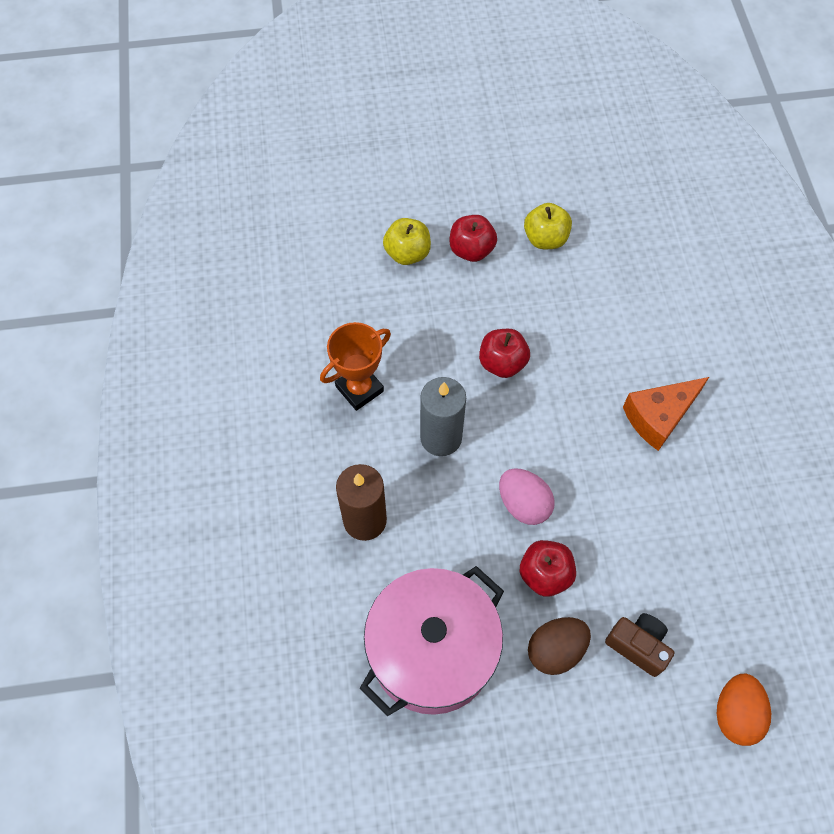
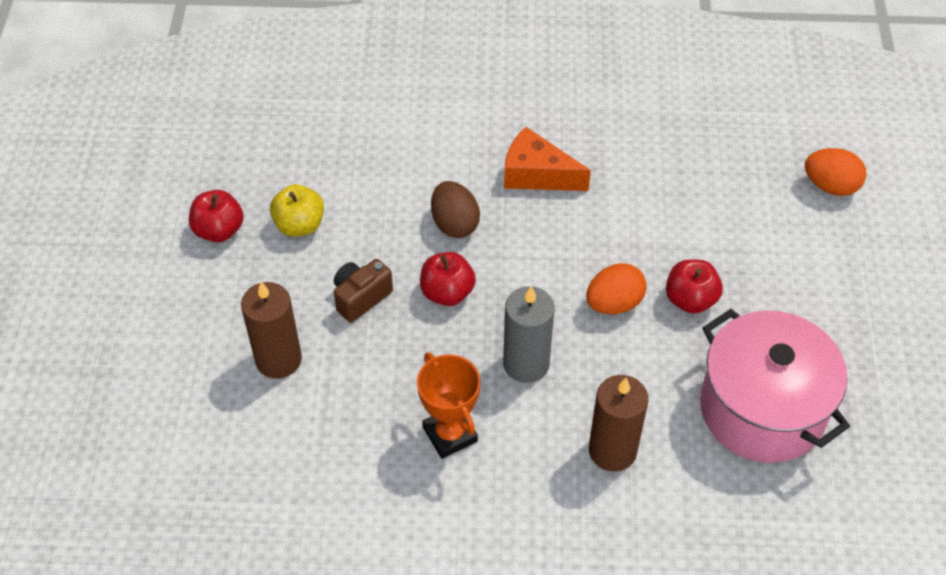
camera: 80 degrees left, 10 degrees down
yellow apple [383,218,431,265] -> brown candle [241,282,302,379]
red apple [450,215,497,262] -> red apple moved to [189,190,244,242]
pink egg [499,468,555,525] -> orange egg [586,263,647,314]
brown egg [528,617,591,675] -> brown egg moved to [431,181,480,238]
brown camera [605,613,674,677] -> brown camera moved to [334,259,393,323]
orange cheese [623,377,709,451] -> orange cheese turned 135 degrees clockwise [504,127,591,191]

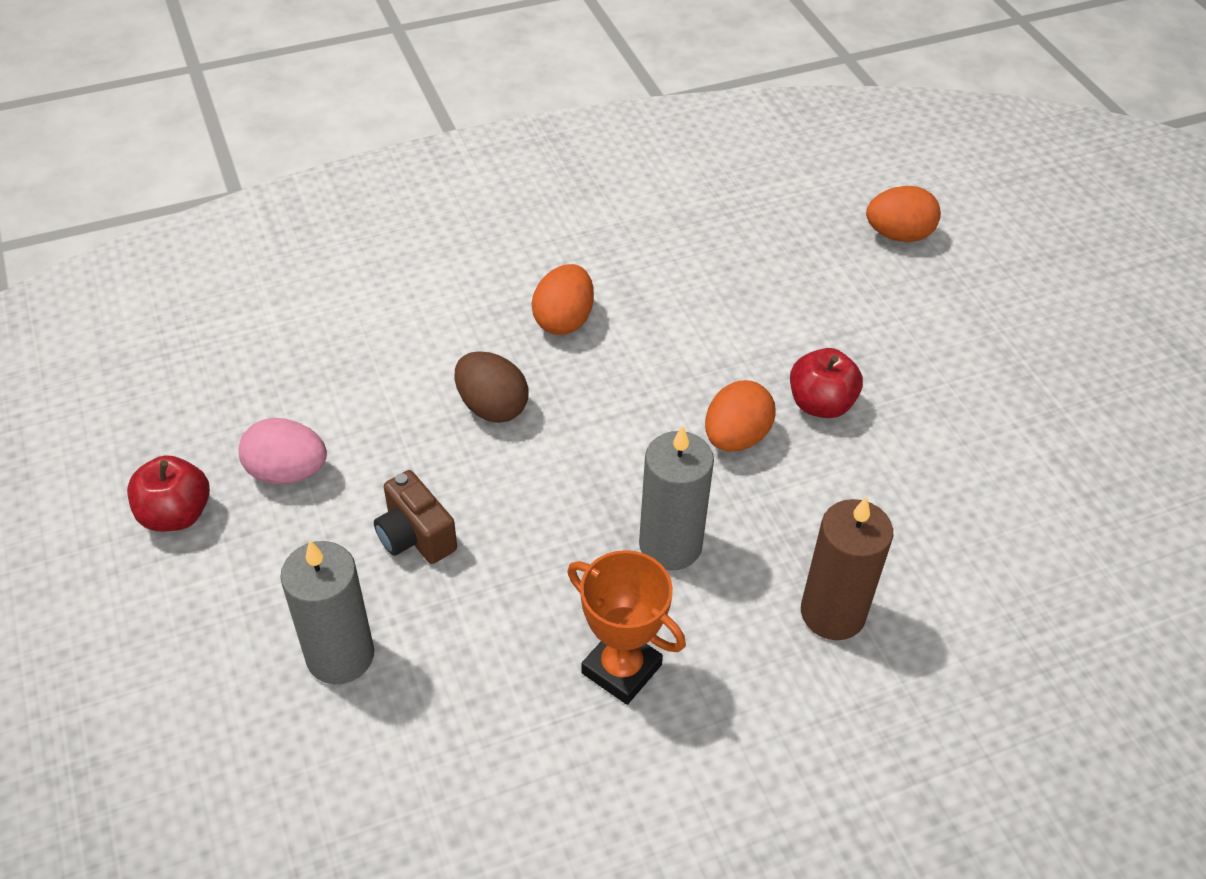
camera: 25 degrees left, 5 degrees down
brown candle [241,282,302,379] -> grey candle [280,541,374,684]
yellow apple [270,184,324,236] -> pink egg [239,418,327,485]
brown camera [334,259,393,323] -> brown camera turned 60 degrees counterclockwise [374,470,457,564]
red apple [420,252,476,306] -> none
orange cheese [504,127,591,191] -> orange egg [532,264,594,335]
pink pot [700,309,850,463] -> none

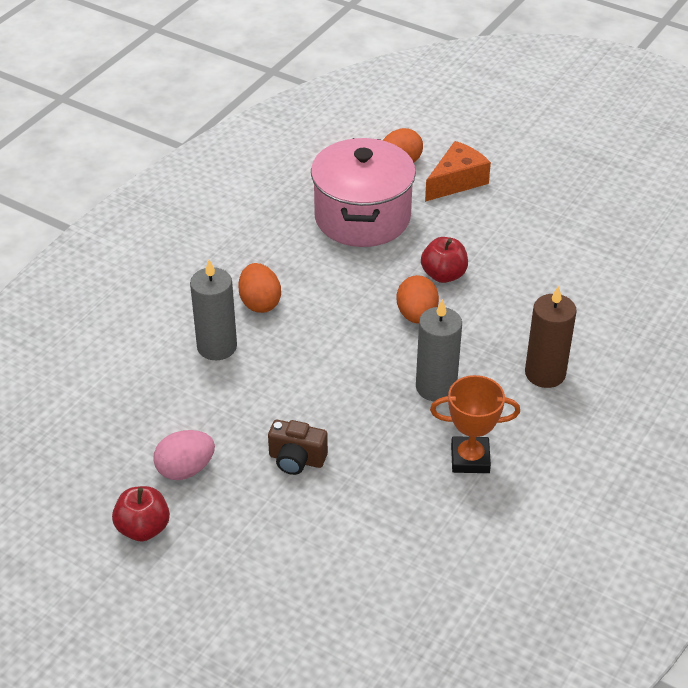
camera: 35 degrees left, 5 degrees down
grey candle [280,541,374,684] -> grey candle moved to [190,260,237,360]
brown egg [455,351,529,423] -> none
none -> pink pot [311,138,416,247]
none -> orange cheese [425,141,491,202]

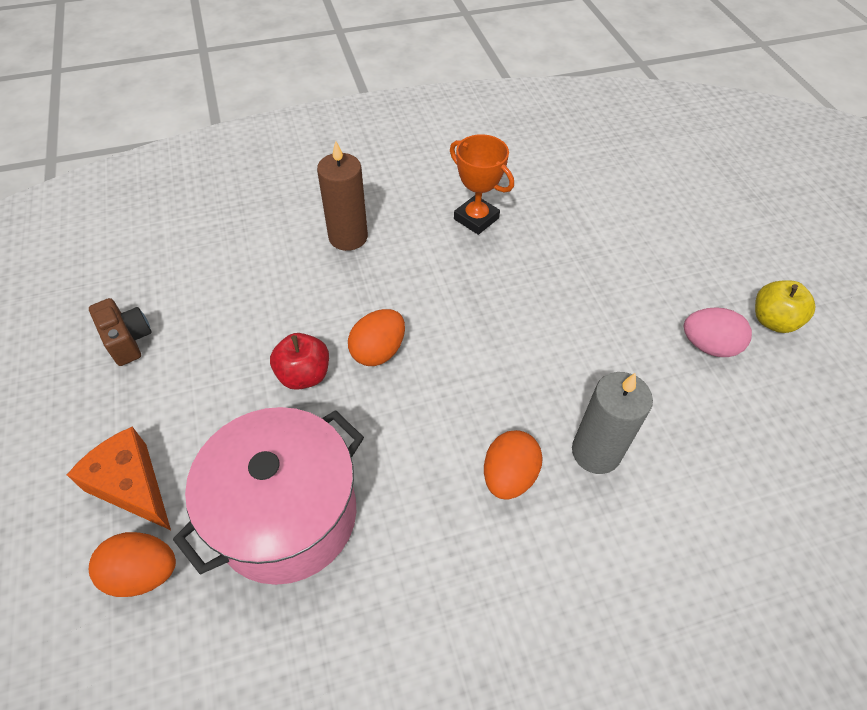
camera: 140 degrees left, 10 degrees up
red apple [112,486,170,542] -> yellow apple [755,280,815,333]
brown camera [268,420,328,475] -> brown camera moved to [89,298,152,366]
grey candle [416,299,462,401] -> none
orange cheese [425,141,491,202] -> orange cheese turned 45 degrees clockwise [67,427,171,530]

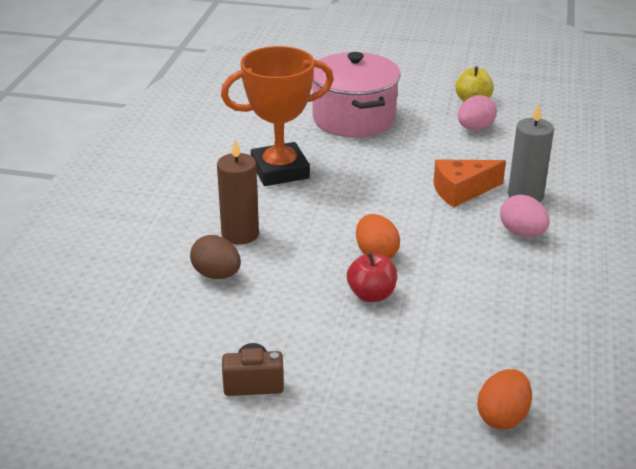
camera: 60 degrees left, 20 degrees down
orange cheese [67,427,171,530] -> orange cheese moved to [433,159,506,208]
pink pot [173,407,364,585] -> pink pot moved to [312,52,401,138]
orange trophy [450,134,514,235] -> orange trophy [221,46,334,186], size x1.62
orange egg [484,430,543,500] -> pink egg [500,195,550,237]
none -> brown egg [190,235,241,279]

